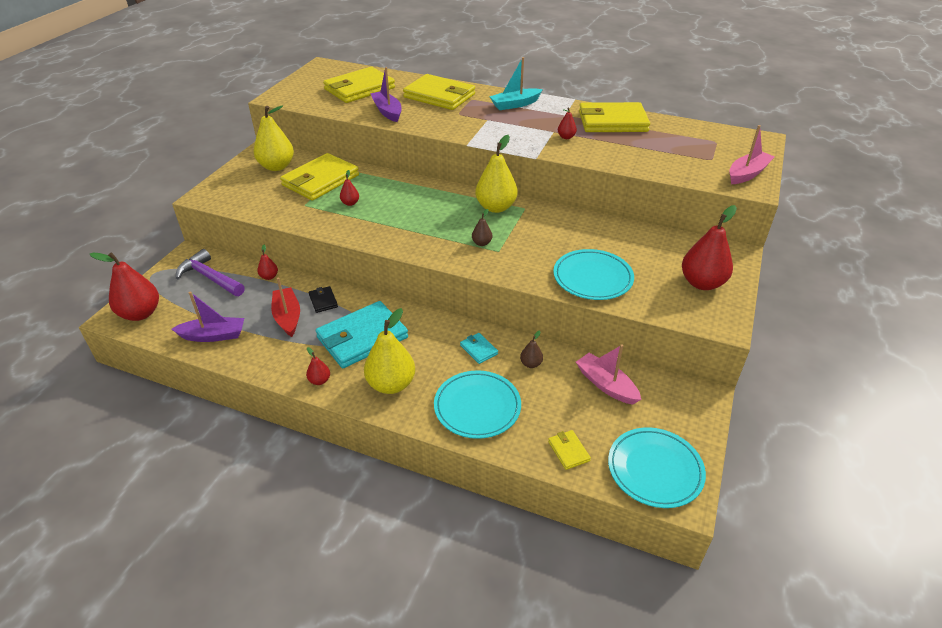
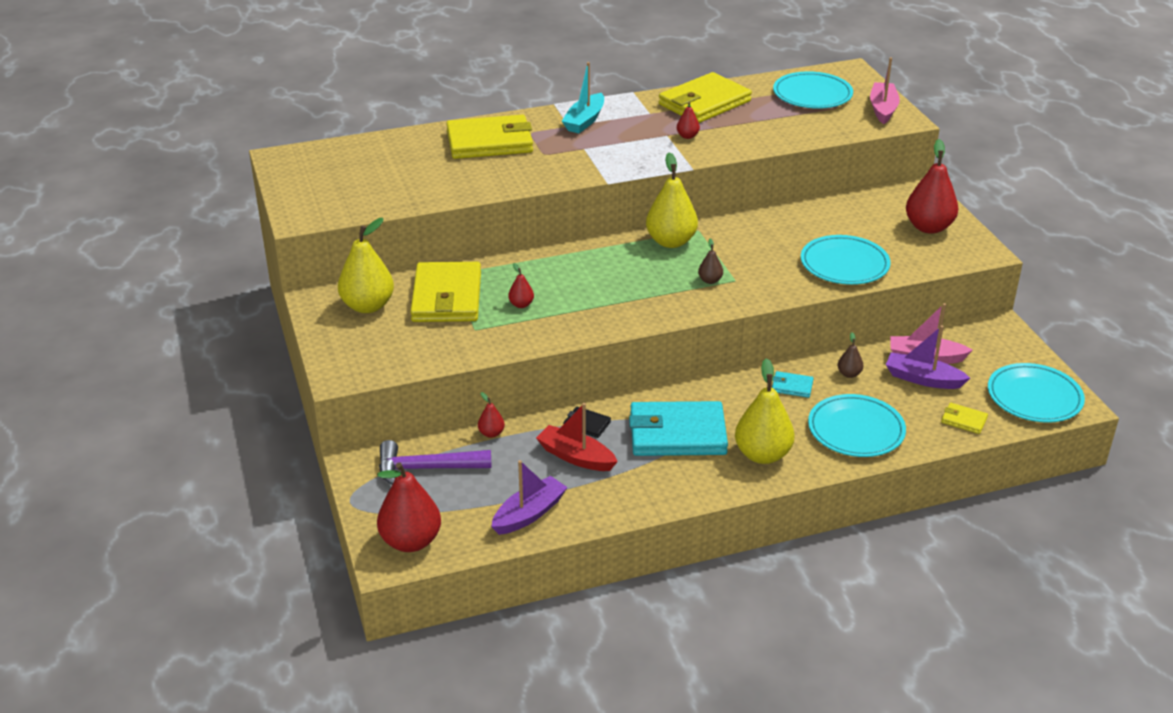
camera: 40 degrees left, 5 degrees down
red pear [306,347,330,385] -> none
turquoise wallet [316,301,408,368] -> turquoise wallet turned 75 degrees clockwise [629,401,728,456]
yellow wallet [323,67,395,103] -> none
purple boat [370,67,402,122] -> purple boat moved to [886,325,970,389]
none -> turquoise plate [773,71,853,109]

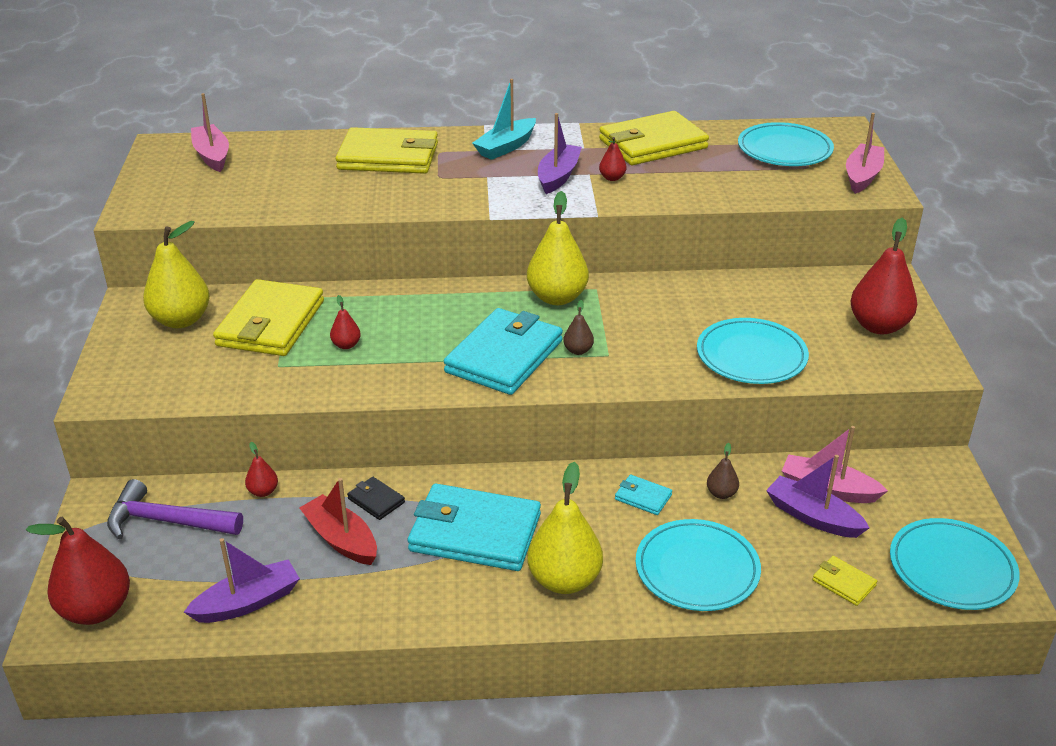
camera: 15 degrees right, 0 degrees up
none -> pink boat [191,93,229,172]
none -> turquoise wallet [444,308,563,395]
none -> purple boat [538,113,582,194]

